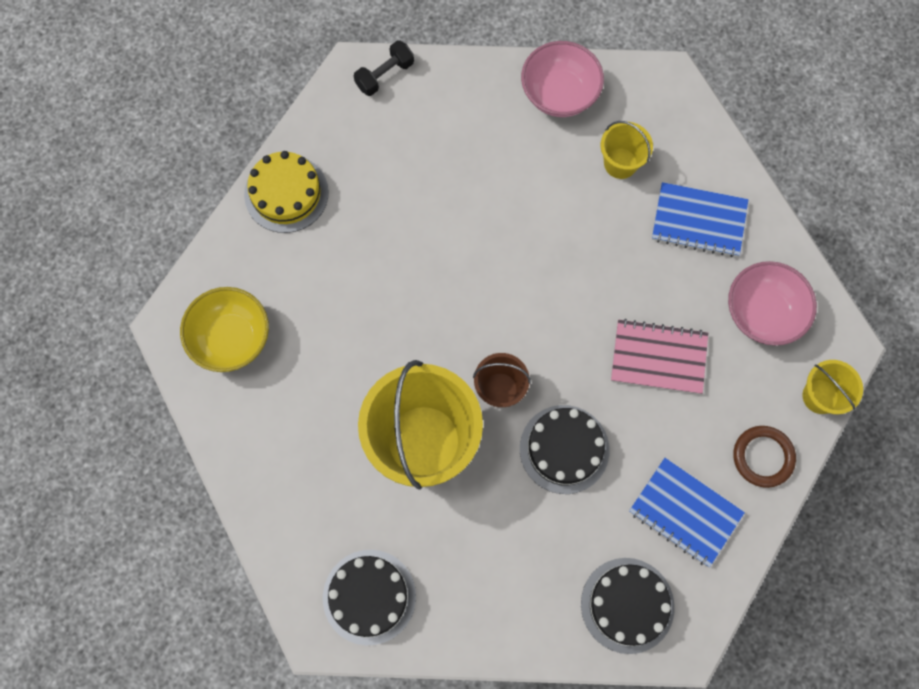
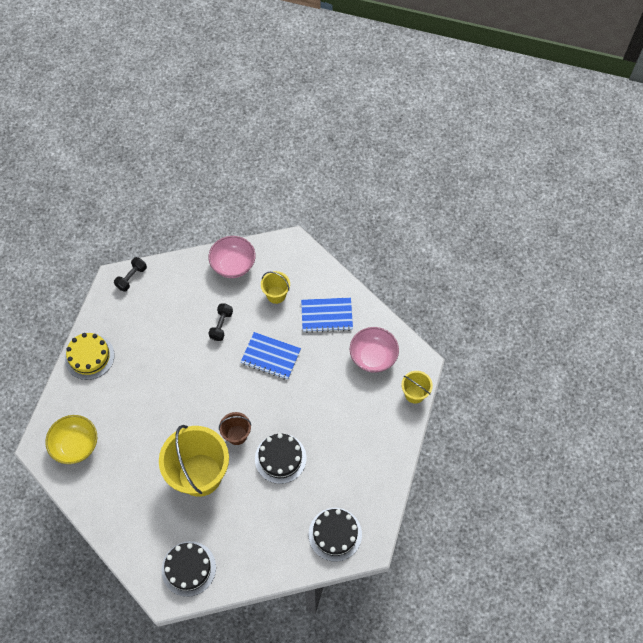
camera: 15 degrees left, 10 degrees down
pink notebook [611,319,708,394] -> none
blue notebook [629,458,745,567] -> blue notebook moved to [241,332,301,380]
brown ring [733,426,796,488] -> none
none -> black dumbbell [208,304,233,341]

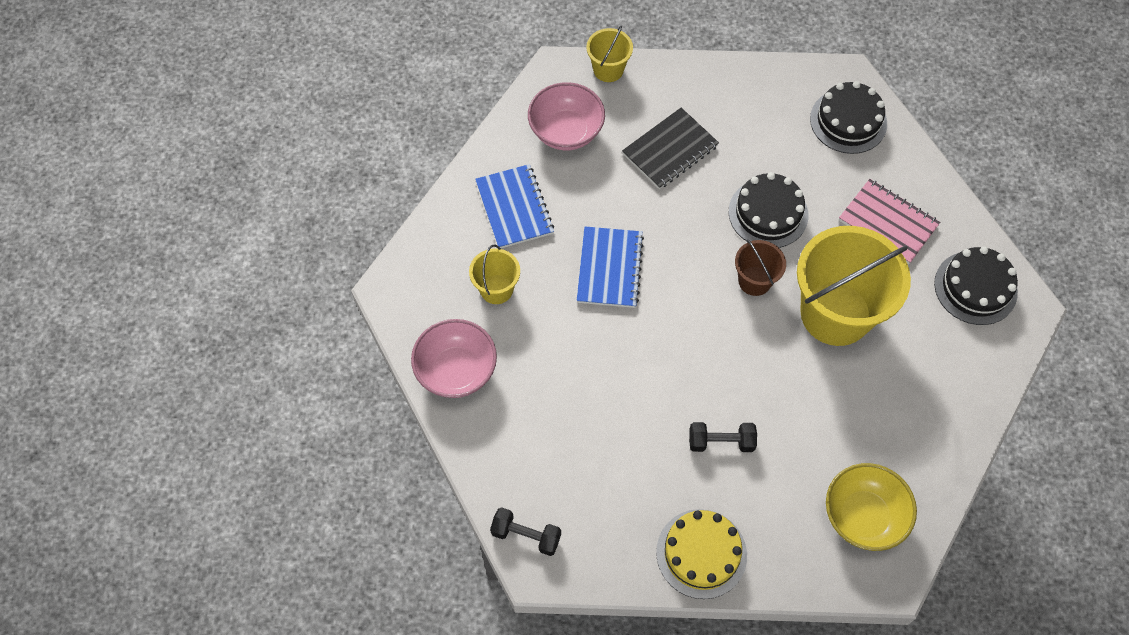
camera: 105 degrees left, 0 degrees up
black dumbbell [208,304,233,341] -> black dumbbell moved to [689,422,757,452]
none -> black notebook [622,108,719,189]
none -> pink notebook [839,179,940,264]

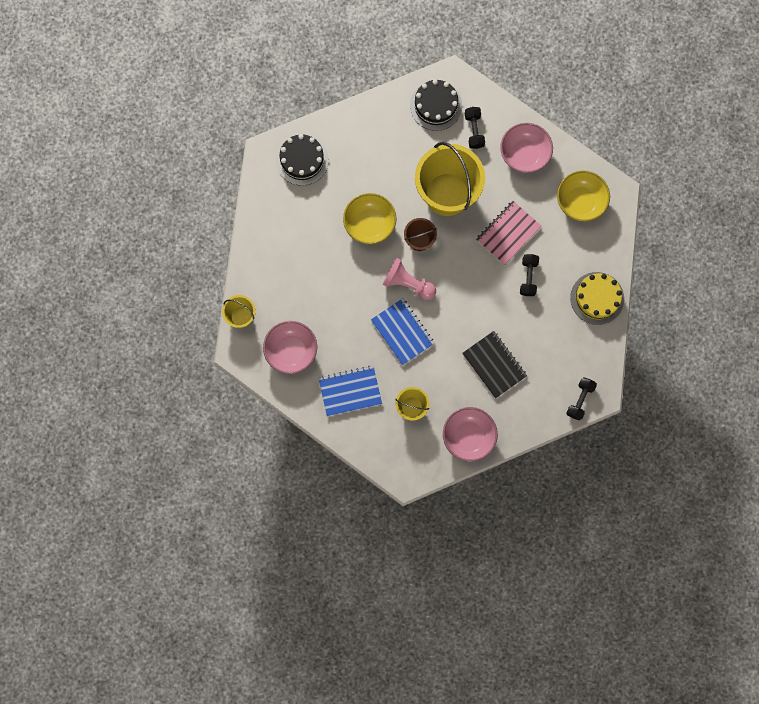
camera: 85 degrees left, 15 degrees up
blue notebook [577,226,644,308] -> blue notebook turned 45 degrees clockwise [371,298,435,365]
black notebook [622,108,719,189] -> black notebook moved to [462,331,527,398]
black cake [729,172,808,248] -> yellow bowl [343,193,397,245]
pink notebook [839,179,940,264] -> pink notebook moved to [476,201,541,265]
none -> pink pawn [382,258,436,300]
none -> black dumbbell [465,107,485,149]
none -> pink bowl [500,123,553,173]

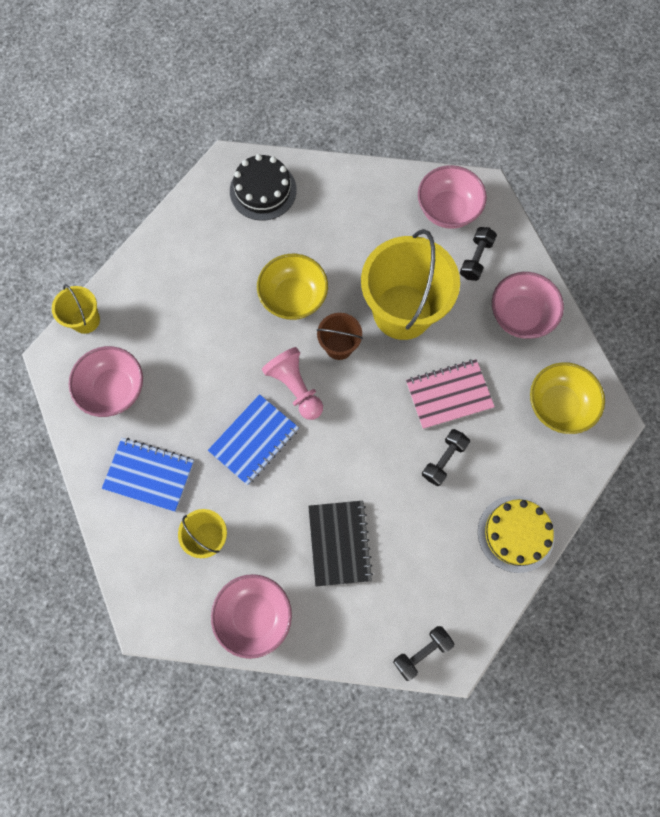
camera: 30 degrees right, 5 degrees down
blue notebook [371,298,435,365] -> blue notebook turned 45 degrees clockwise [208,394,299,485]
black cake [410,79,462,131] -> pink bowl [418,165,487,229]

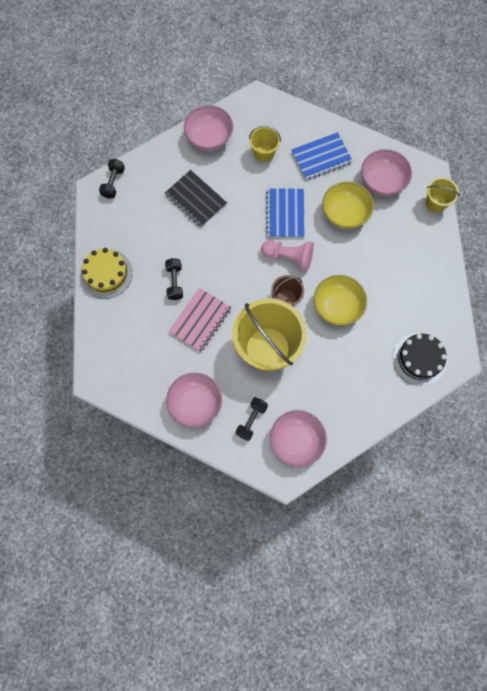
camera: 140 degrees right, 0 degrees up
black dumbbell [460,227,497,281] -> black dumbbell turned 45 degrees clockwise [236,397,268,441]
yellow bowl [530,362,605,434] -> yellow bowl moved to [322,181,374,229]

